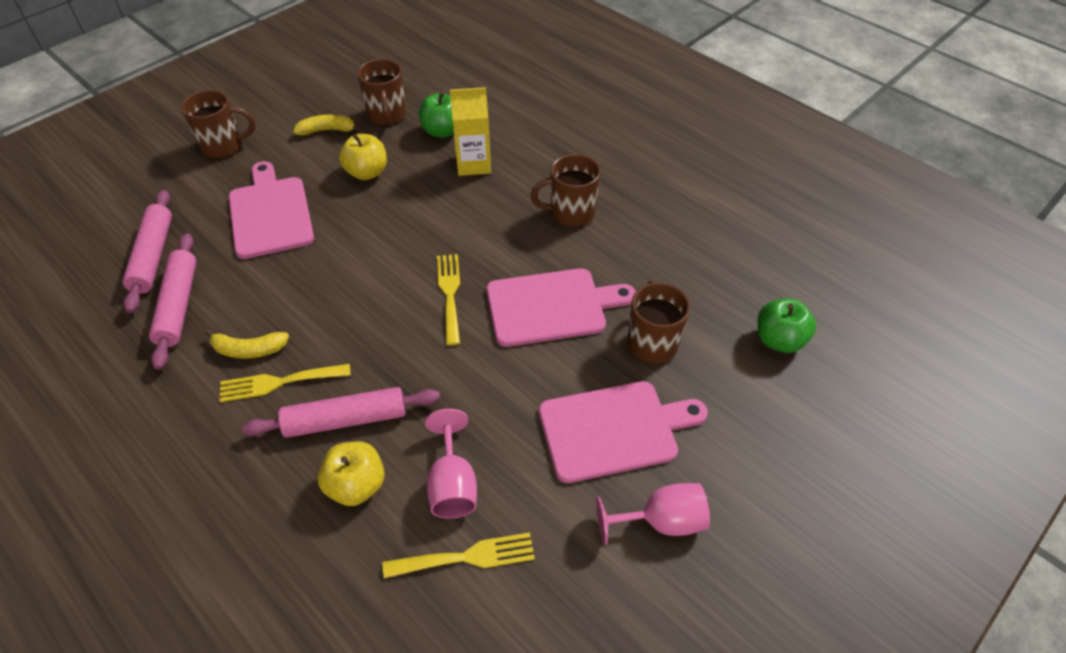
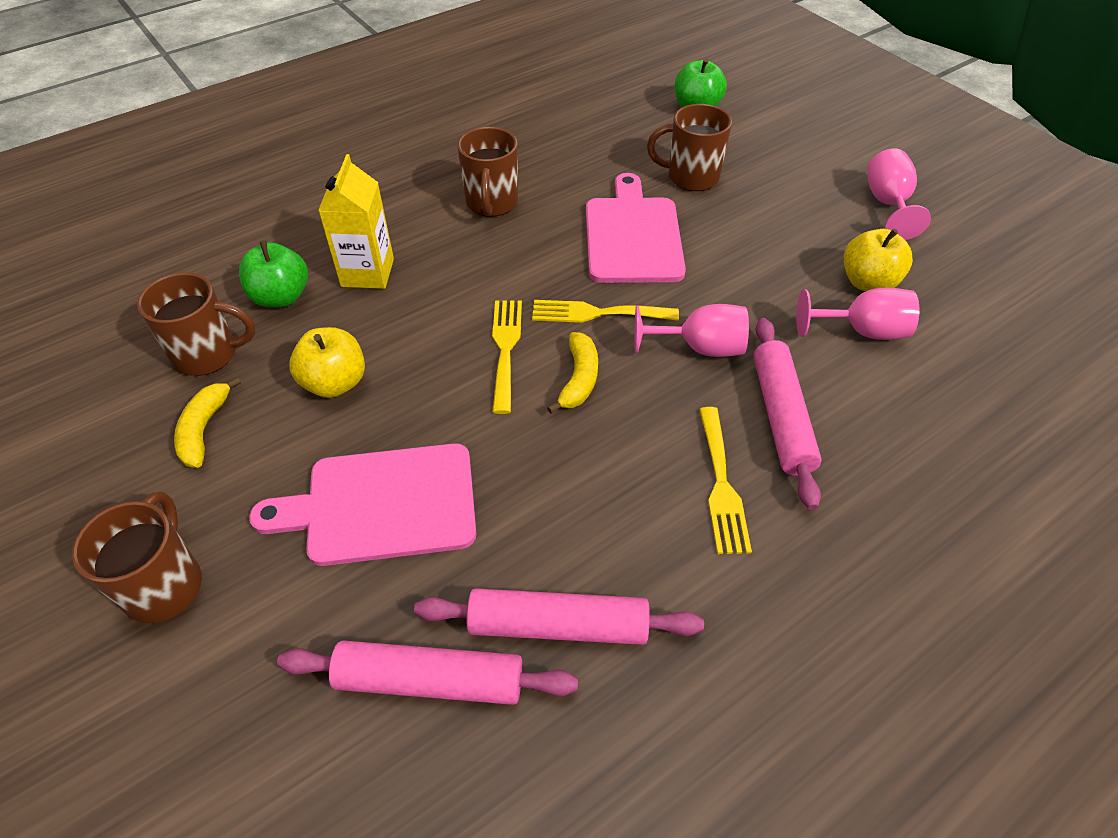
camera: 80 degrees left, 0 degrees up
yellow banana [205,329,289,359] -> yellow banana moved to [547,332,598,414]
yellow apple [317,442,385,506] -> yellow apple moved to [844,229,913,291]
yellow fork [383,533,535,578] -> yellow fork moved to [492,300,522,414]
pink cutting board [539,381,708,483] -> none
none -> pink goblet [634,304,749,357]

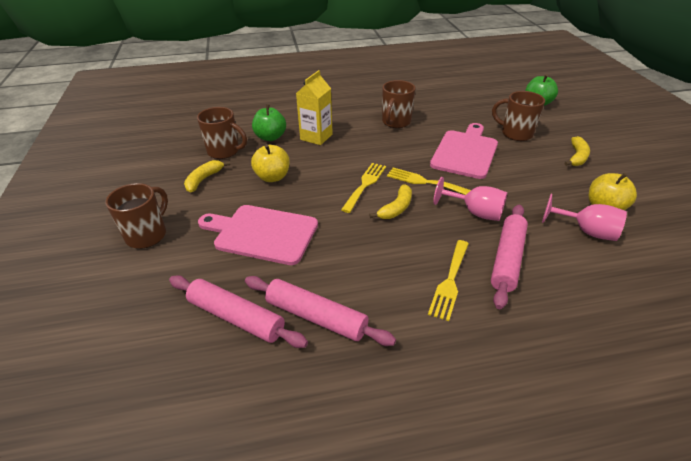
camera: 25 degrees right, 10 degrees down
pink goblet [867,149,931,240] -> none
none -> yellow banana [564,136,590,166]

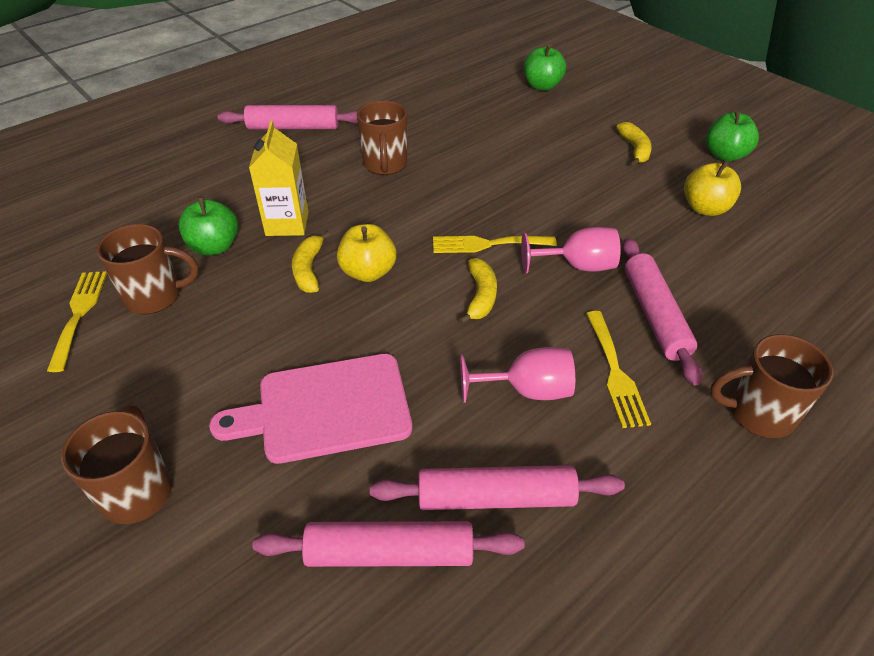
camera: 30 degrees left, 5 degrees up
yellow banana [184,160,230,192] -> yellow banana moved to [292,231,330,293]
yellow apple [251,144,290,182] -> yellow apple moved to [337,224,396,282]
yellow fork [341,163,386,213] -> yellow fork moved to [47,271,107,372]
pink cutting board [430,123,498,179] -> none
brown mug [492,91,545,141] -> brown mug moved to [710,334,833,438]
pink goblet [542,194,627,241] -> pink goblet moved to [460,347,575,403]
none -> pink rolling pin [218,105,358,129]
none -> green apple [706,110,759,161]

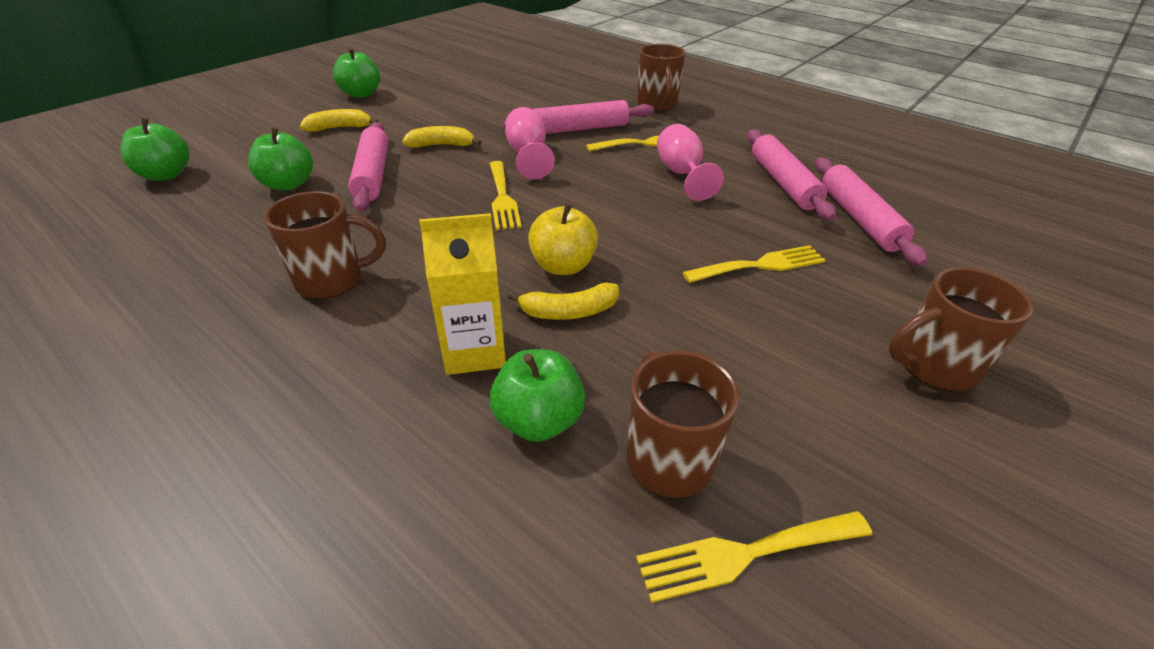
camera: 100 degrees left, 5 degrees down
pink cutting board [209,354,412,464] -> yellow fork [682,245,826,283]
pink rolling pin [218,105,358,129] -> pink rolling pin moved to [348,122,389,212]
yellow banana [459,258,497,324] -> yellow banana moved to [402,126,482,148]
yellow apple [684,161,741,216] -> none
none -> green apple [248,127,313,191]

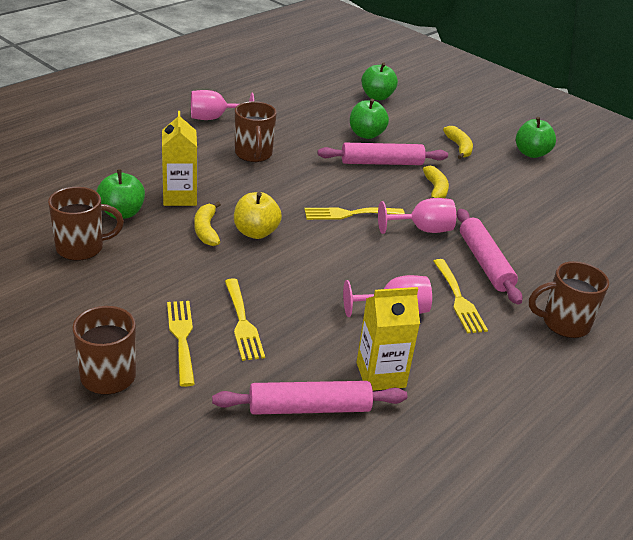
camera: 90 degrees right, 5 degrees down
yellow fork [636,511,872,603] -> yellow fork moved to [167,301,195,387]
pink rolling pin [747,129,836,221] -> yellow carton [357,287,420,391]
none -> pink goblet [191,90,254,120]

